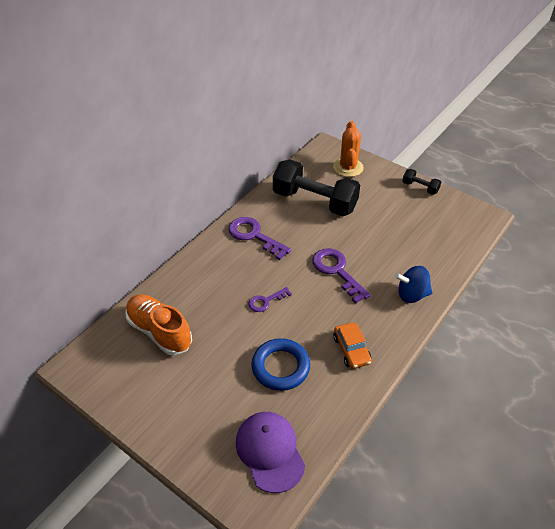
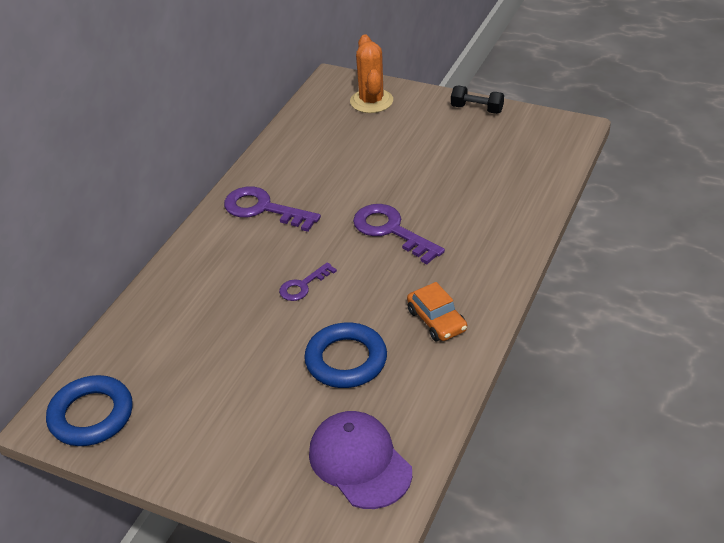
camera: 10 degrees left, 5 degrees down
orange shoe [125,294,192,355] -> none
black dumbbell [273,160,360,216] -> none
blue spinning top [395,266,432,303] -> none
none -> blue ring [46,375,133,446]

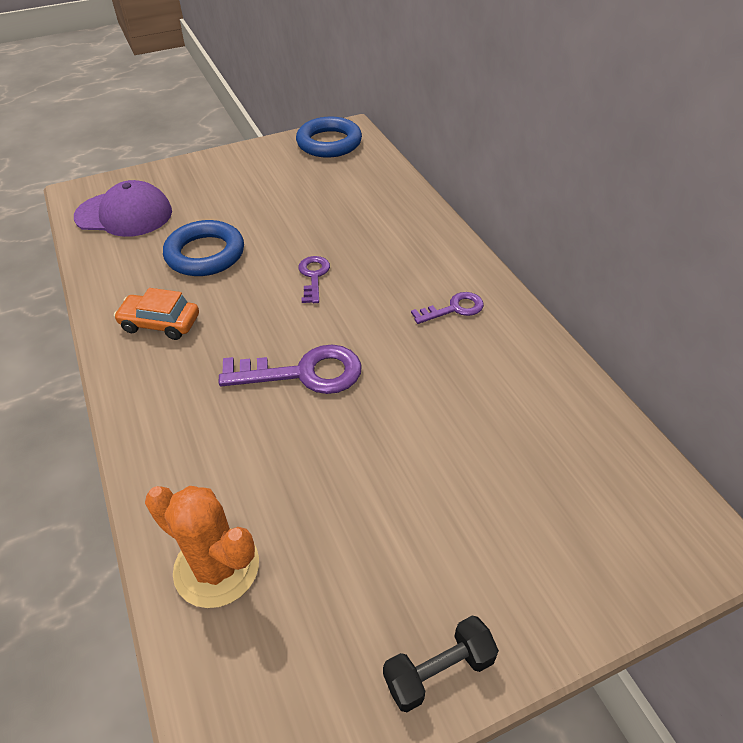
camera: 130 degrees right, 5 degrees up
purple key [224,186,321,232] -> purple key [411,292,484,324], size x0.58
orange cactus [350,35,393,113] -> orange cactus moved to [145,486,259,608]

